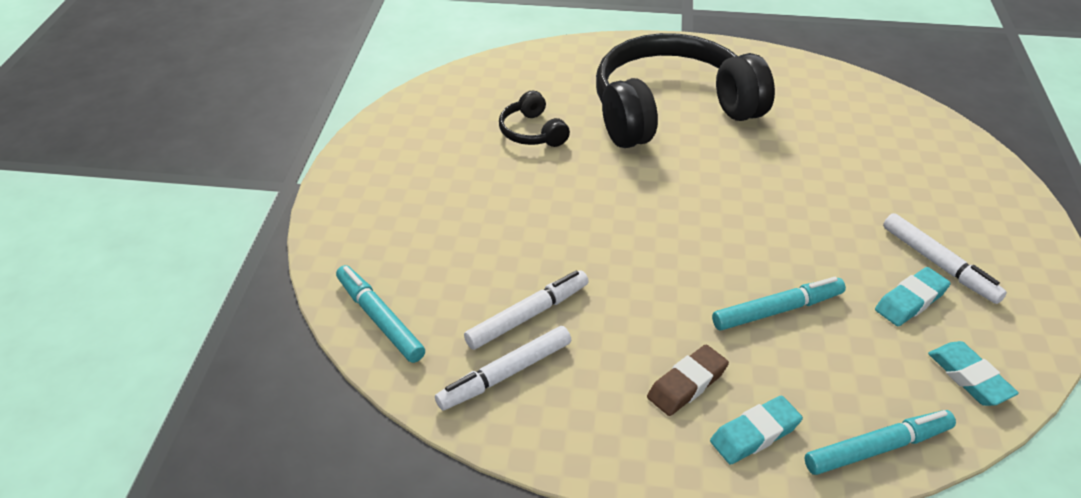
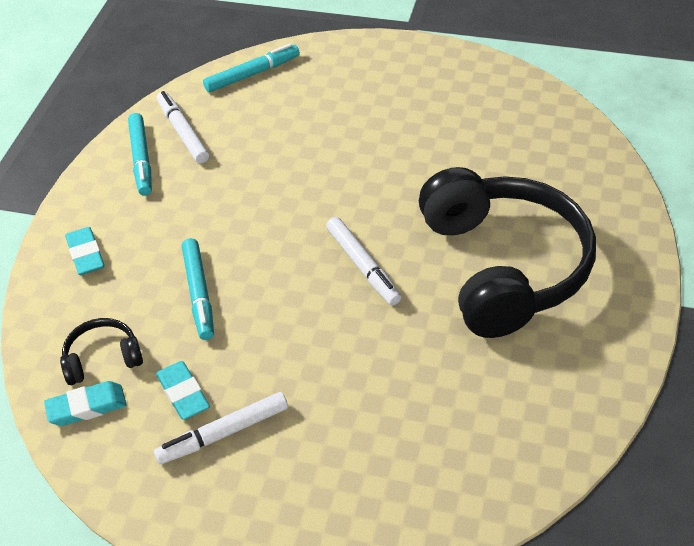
camera: 100 degrees right, 5 degrees up
white marker [464,270,589,350] -> white marker moved to [326,217,402,306]
black headphones [499,90,570,147] -> black headphones moved to [60,318,143,385]
brown eraser [647,345,729,416] -> none
turquoise marker [805,410,956,475] -> turquoise marker moved to [128,113,152,196]

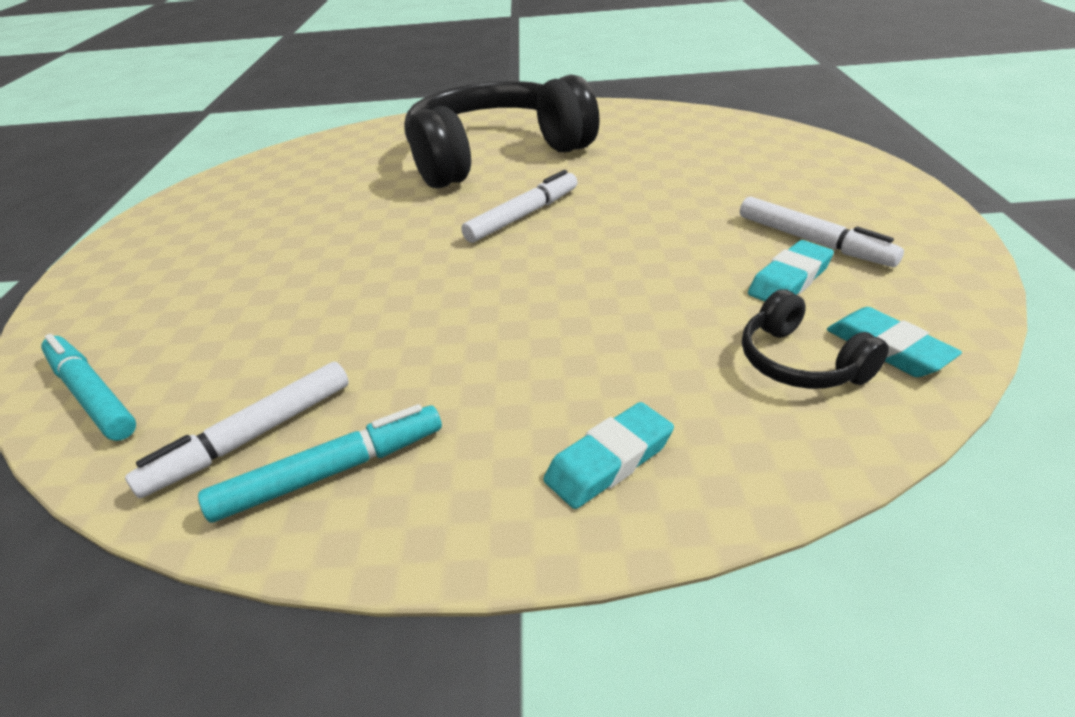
camera: 105 degrees left, 10 degrees down
turquoise marker [182,238,214,340] -> none

